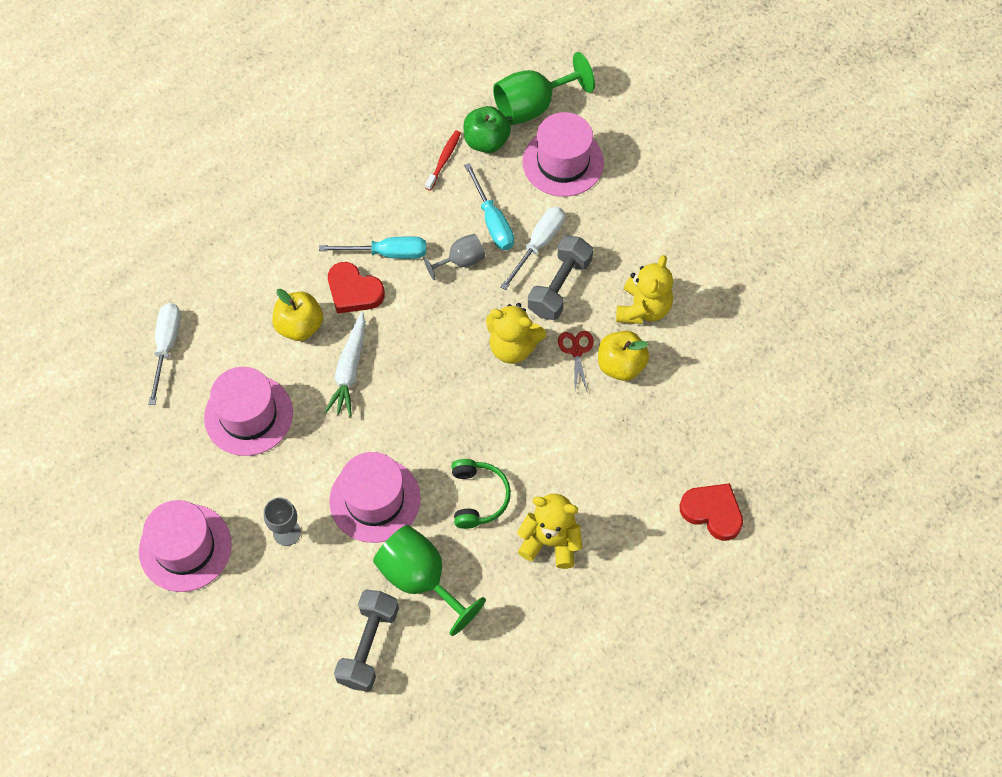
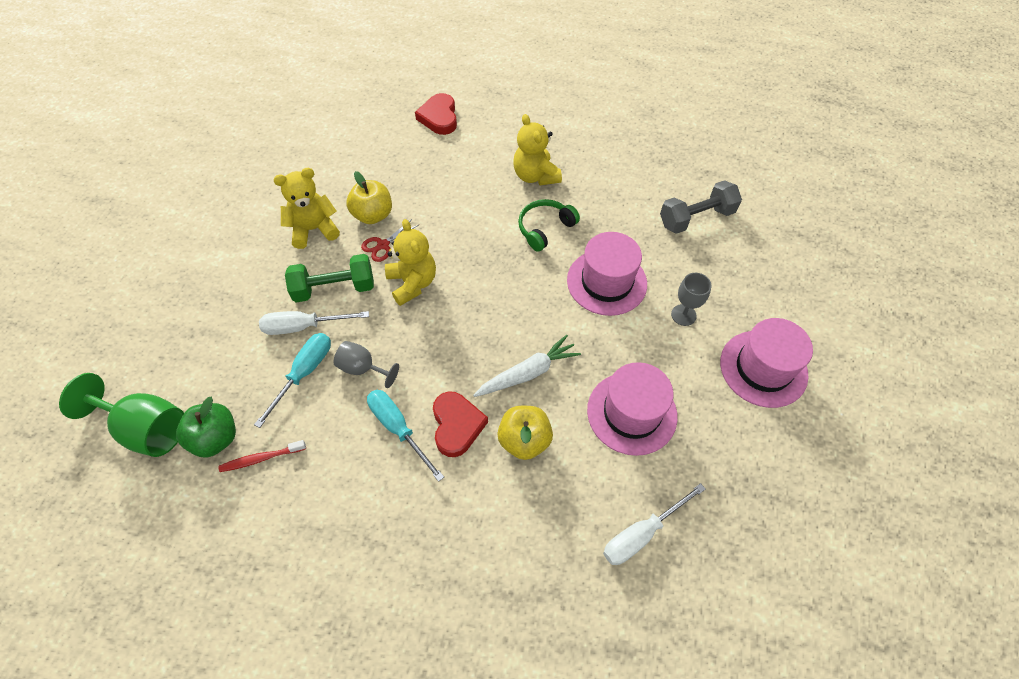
camera: 130 degrees left, 5 degrees down
green goblet [373,525,486,636] -> none
pink hat [522,112,604,197] -> none
grey dumbbell [528,236,593,320] -> green dumbbell [285,254,374,302]

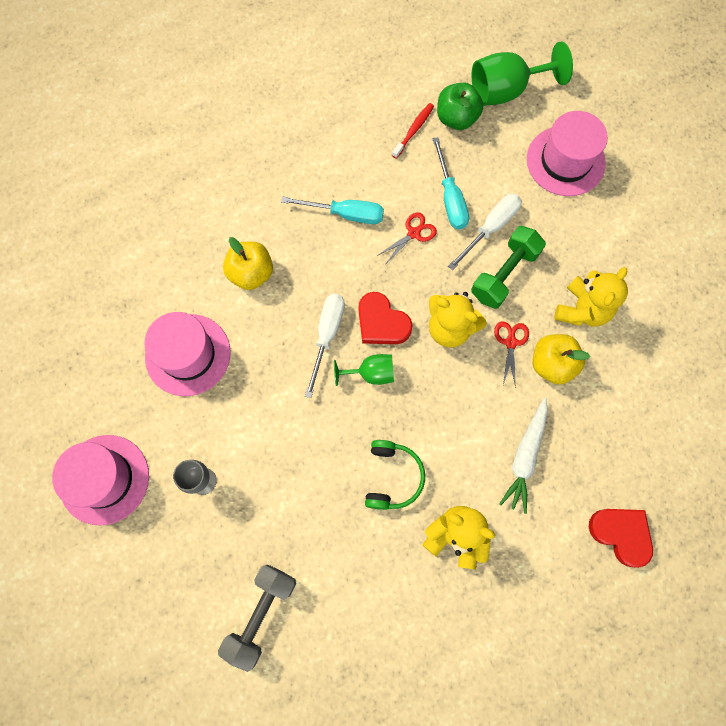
camera: 140 degrees right, 15 degrees up
grey goblet [334,341,399,388] -> red scissors [377,213,437,263]
red heart [433,391,488,457] -> red heart moved to [358,292,413,344]
white carrot [473,335,581,397] -> white carrot moved to [499,397,548,514]
pink hat [567,232,647,316] -> pink hat moved to [527,111,608,196]
white screwdriver [603,483,706,565] -> white screwdriver moved to [305,294,345,398]
none -> green goblet [334,354,394,386]

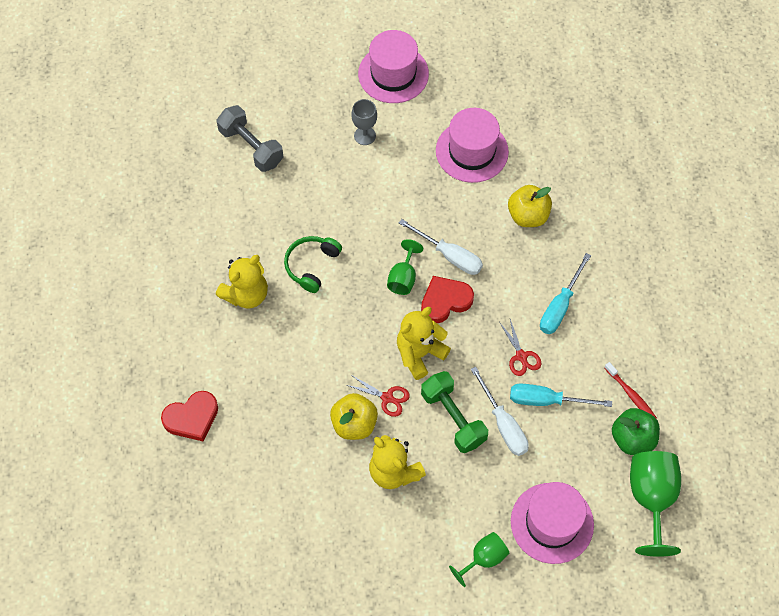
camera: 110 degrees right, 10 degrees down
green headphones [365,440,425,510] -> green headphones turned 90 degrees clockwise [284,236,342,293]
white carrot [499,397,548,514] -> none
none -> green goblet [449,532,509,587]

